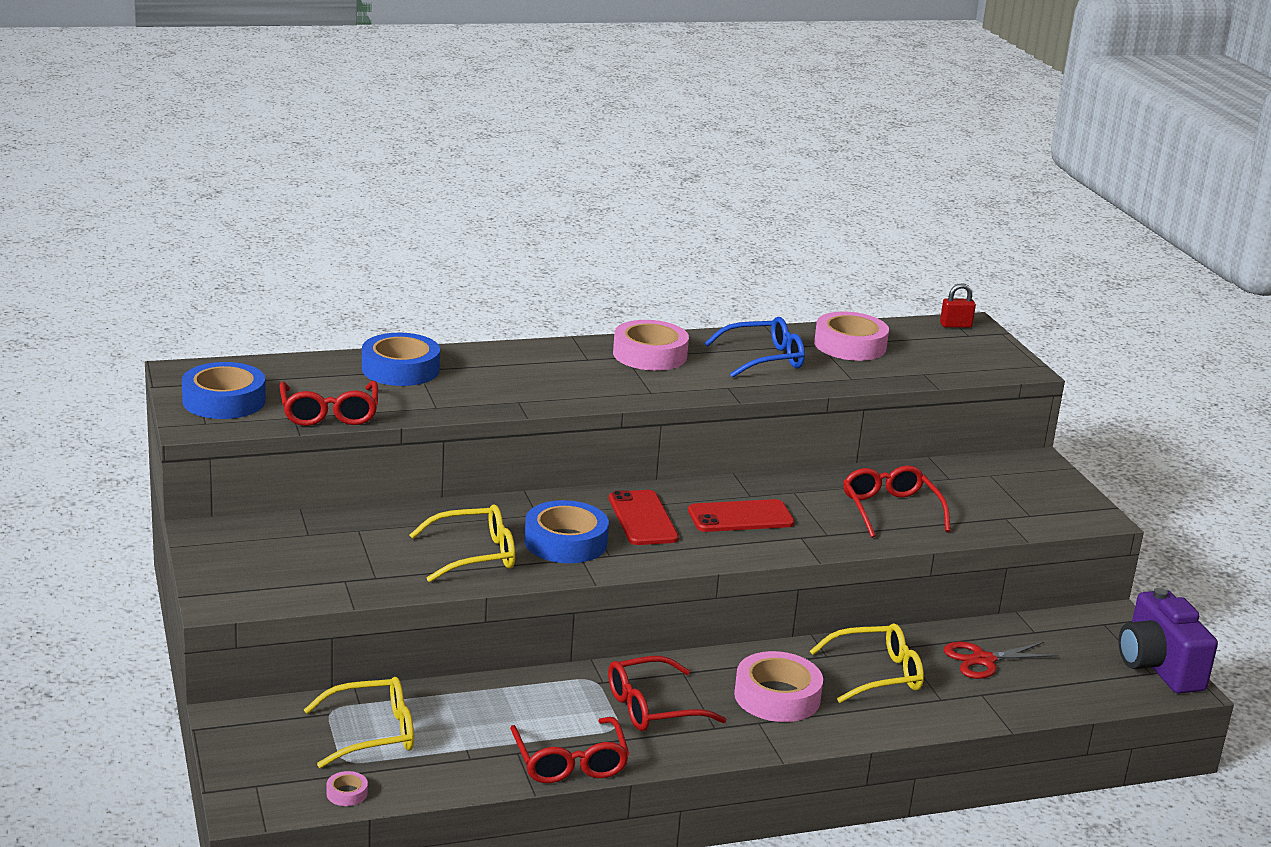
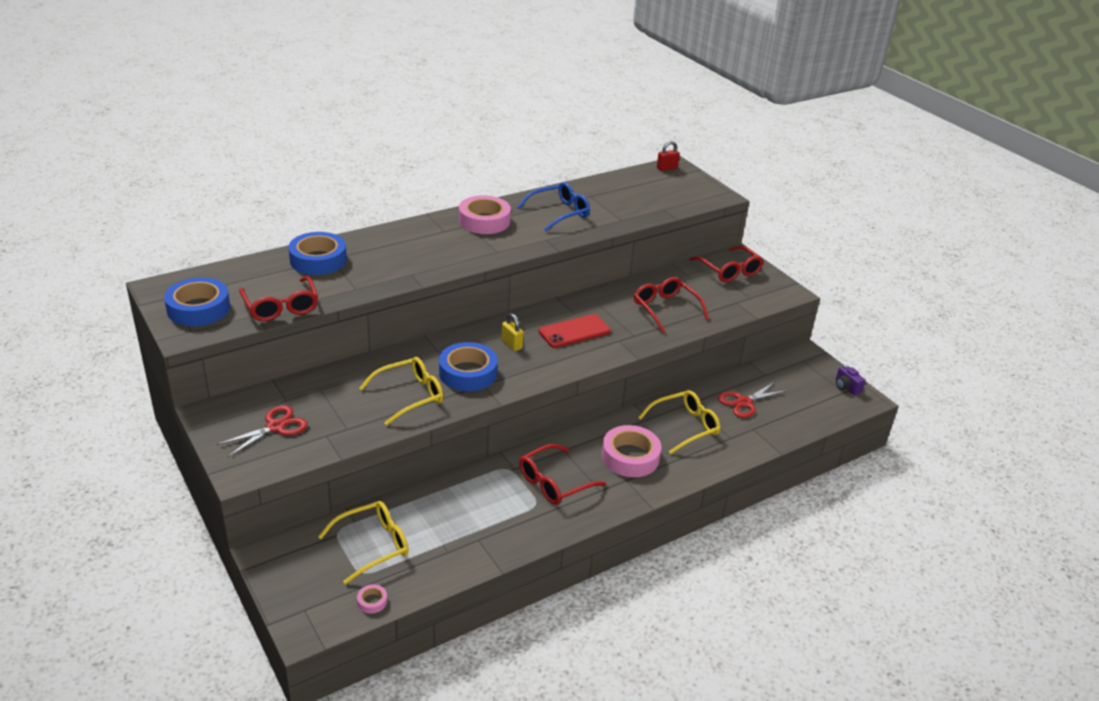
camera: 15 degrees left, 10 degrees up
red glasses [510,717,629,783] -> red glasses moved to [690,246,764,282]
red phone [609,490,679,545] -> yellow padlock [501,313,524,351]
pink tape [814,311,889,361] -> none
purple camera [1119,588,1218,694] -> purple camera [836,365,866,395], size x0.45
none -> red scissors [216,405,308,457]

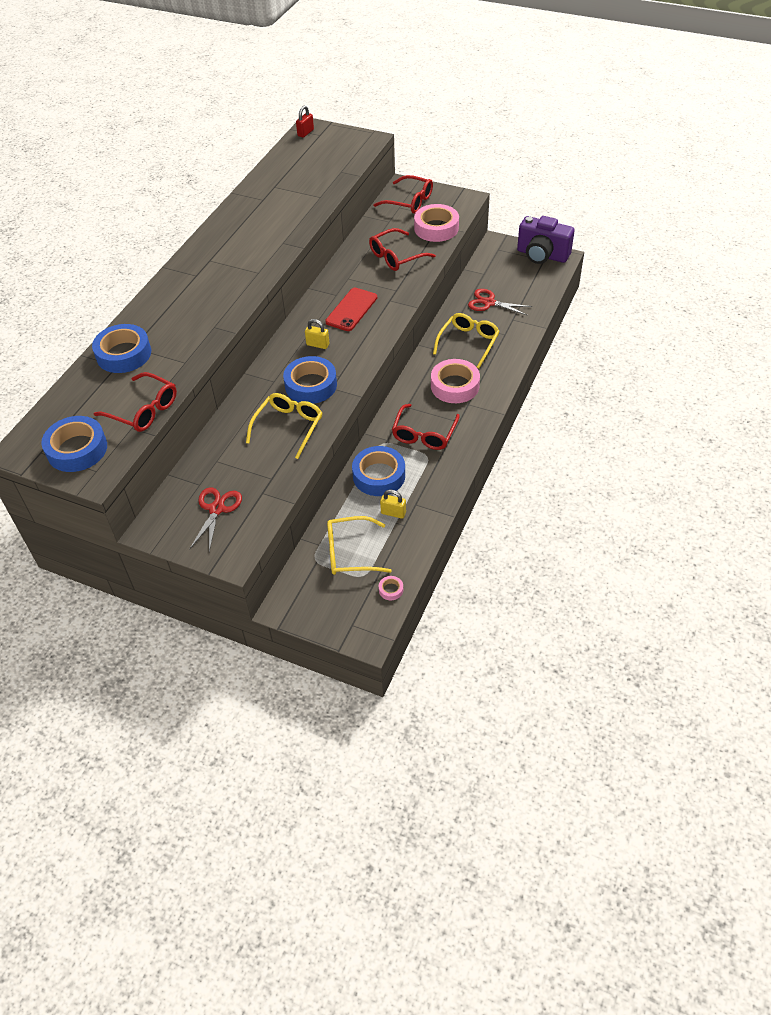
camera: 30 degrees left, 15 degrees up
yellow glasses [318,501,409,585] -> yellow glasses turned 120 degrees counterclockwise [327,516,392,575]
pink tape [459,195,511,234] -> pink tape moved to [414,204,459,242]
blue glasses [517,182,590,231] -> none
red glasses [634,277,709,333] -> red glasses turned 60 degrees counterclockwise [369,228,436,271]
red scissors [718,382,788,418] -> red scissors turned 90 degrees clockwise [468,289,532,316]
purple camera [836,365,866,395] -> purple camera [517,216,575,264], size x2.22
none -> blue tape [352,446,405,496]
none -> yellow padlock [380,490,406,519]

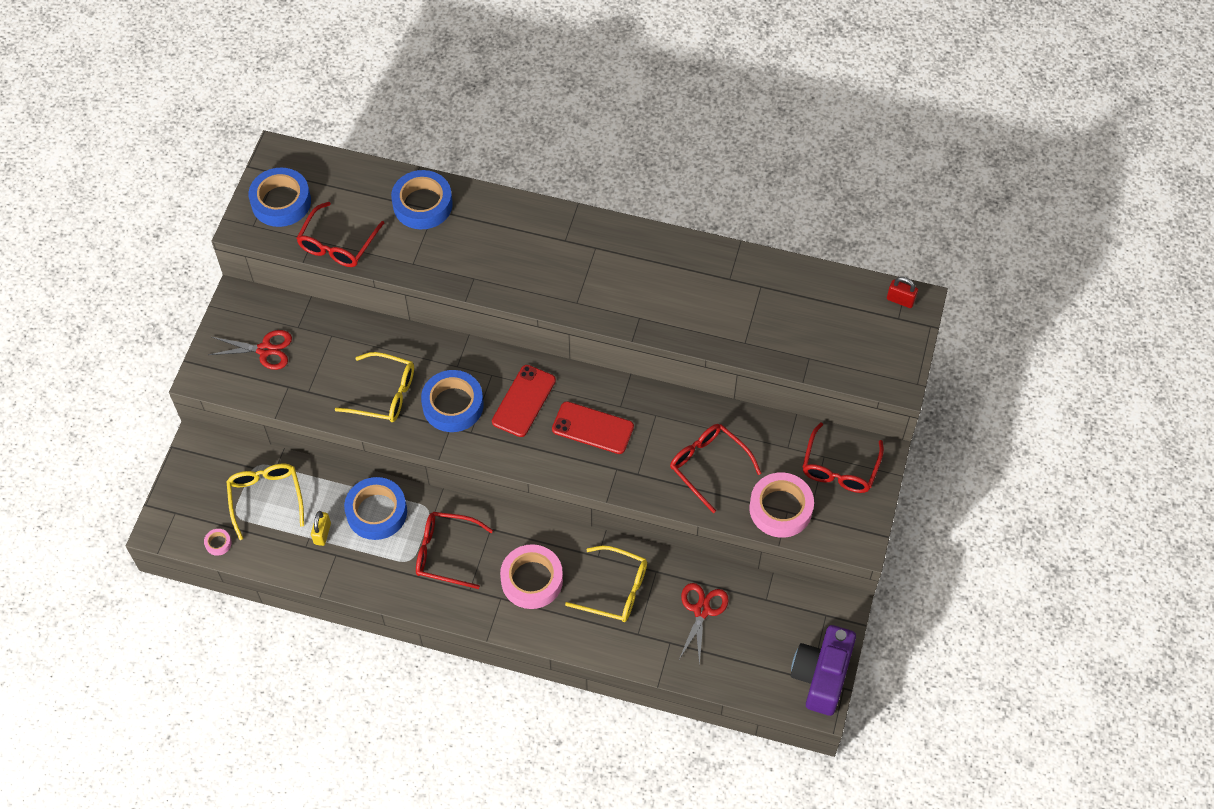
camera: 80 degrees right, 10 degrees up
yellow padlock [305,319,329,349] -> red phone [492,365,556,437]

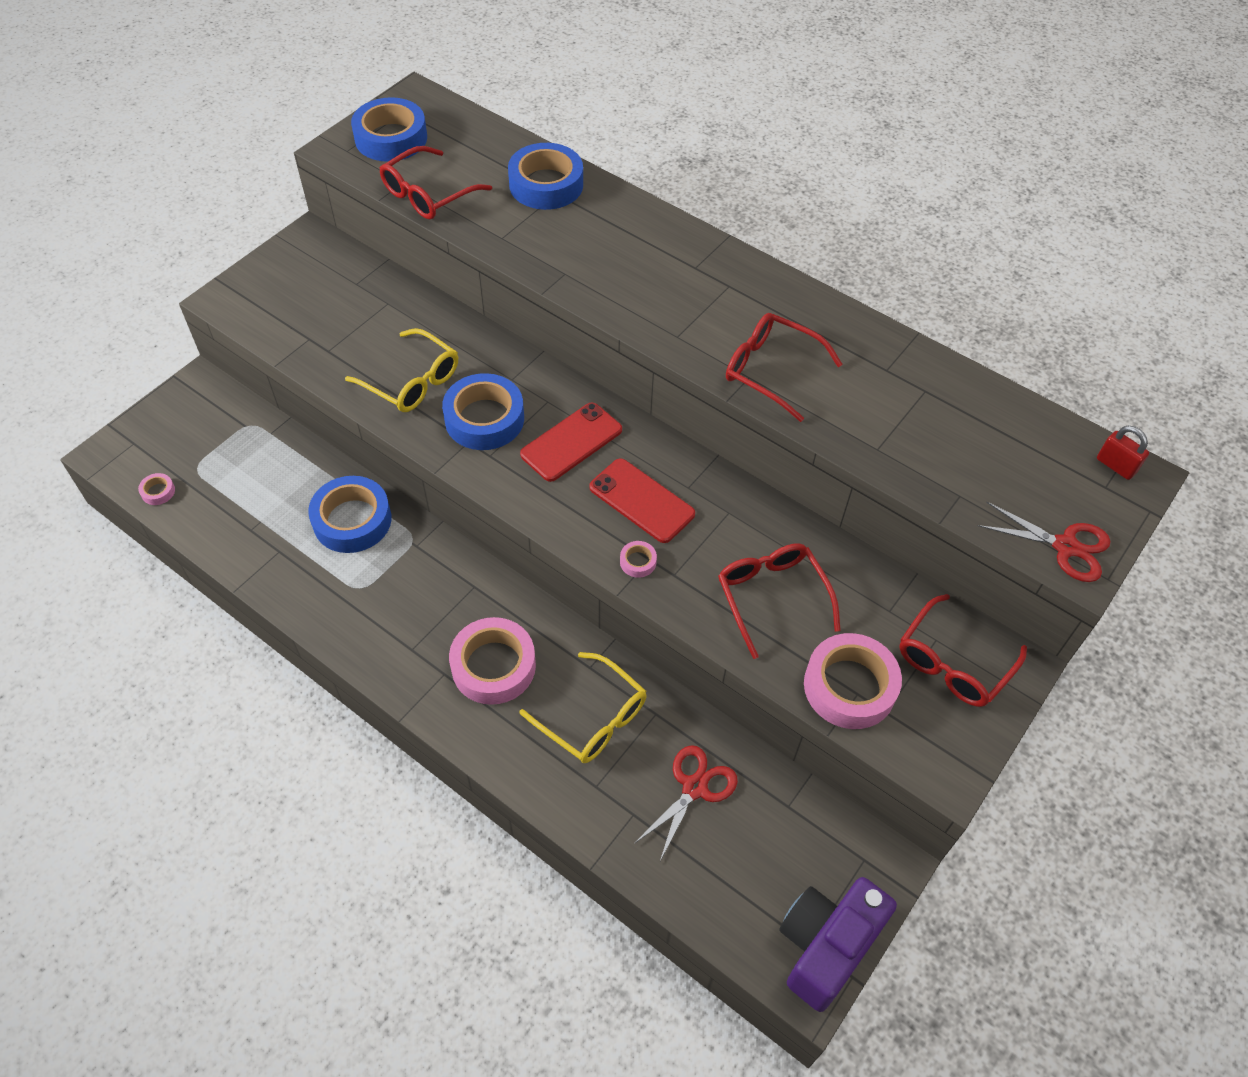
camera: 20 degrees right, 5 degrees down
red scissors [208,330,292,370] -> red scissors moved to [978,502,1111,582]
yellow glasses [226,464,304,540] -> none
yellow padlock [311,511,331,546] -> none
red glasses [416,512,493,589] -> red glasses moved to [726,313,842,422]
none -> pink tape [620,541,657,578]

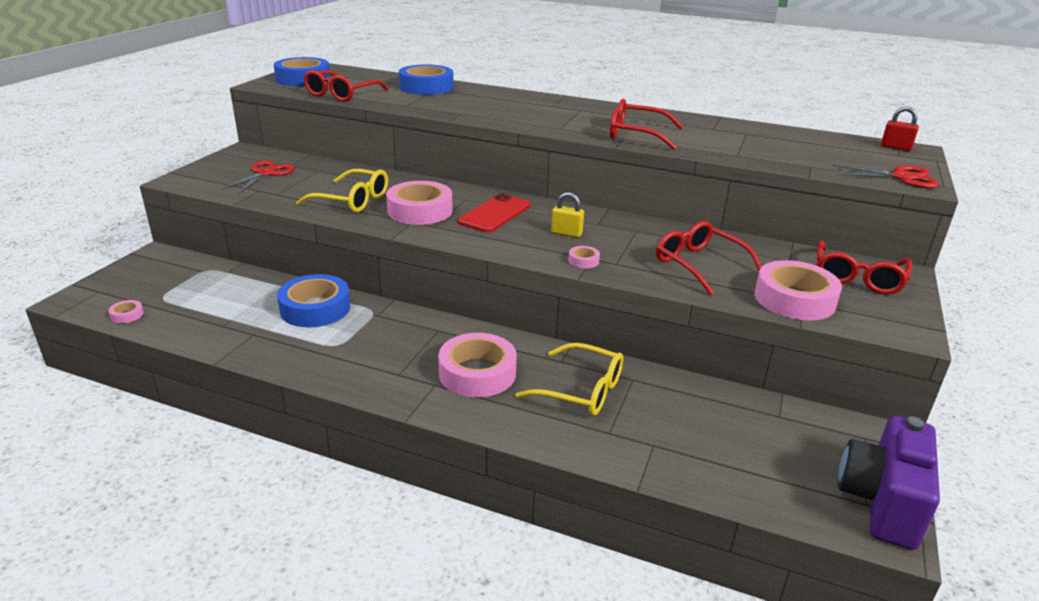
camera: 15 degrees left, 25 degrees down
blue tape [442,373,524,450] -> pink tape [386,181,453,225]
red phone [589,458,695,543] -> yellow padlock [551,192,584,237]
red scissors [634,745,738,861] -> red scissors moved to [221,160,295,194]

